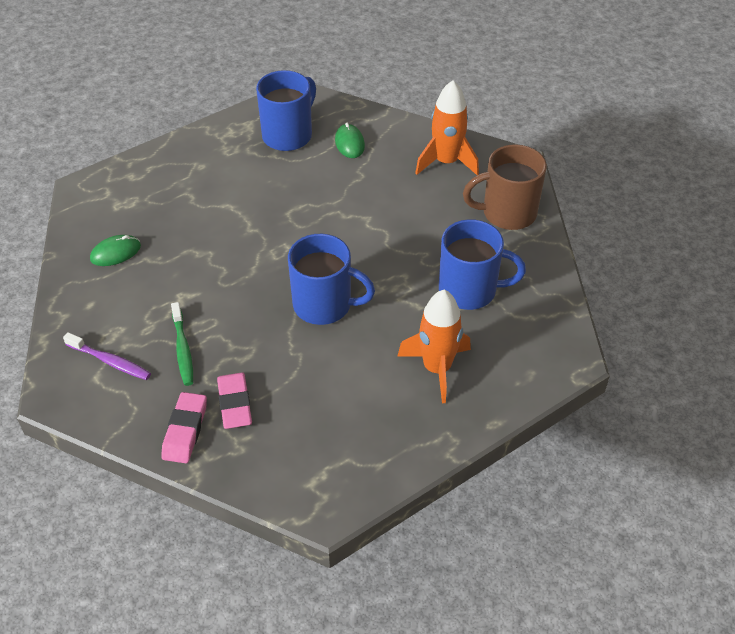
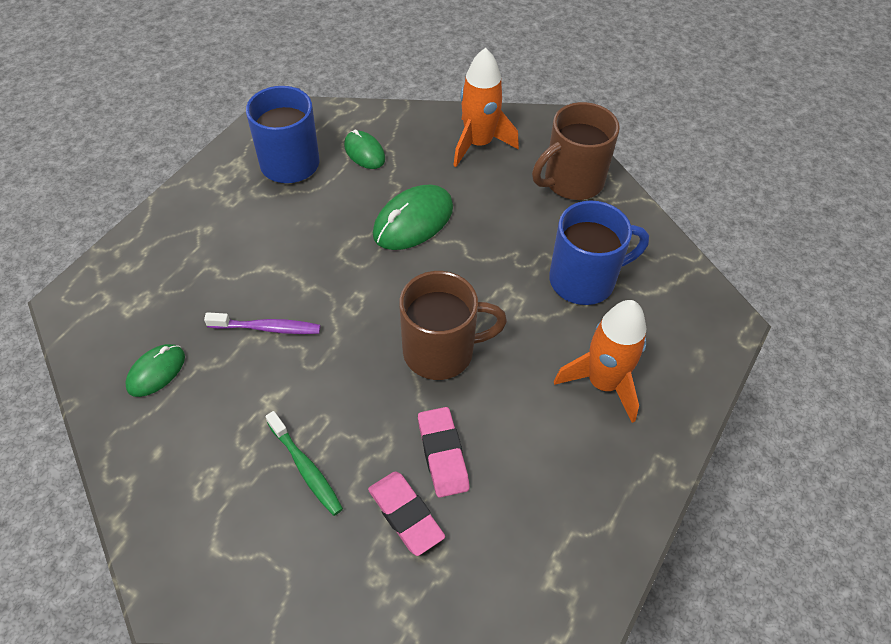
camera: 25 degrees left, 5 degrees up
purple toothbrush [63,332,151,380] -> purple toothbrush moved to [204,312,320,334]
pink eraser [161,392,207,463] -> pink eraser moved to [418,407,470,498]
blue mug [288,234,375,325] -> brown mug [399,271,507,380]
none -> green mouse [373,184,453,250]

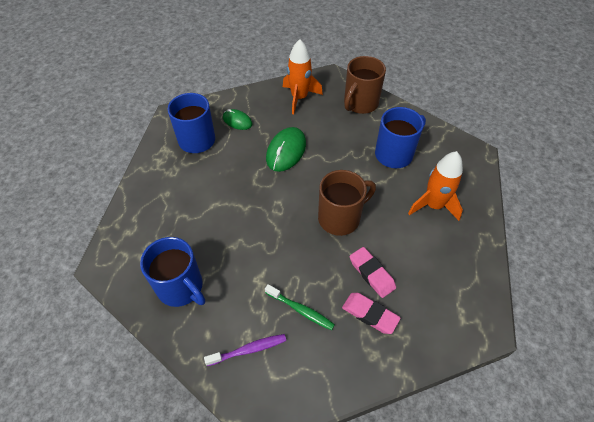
camera: 20 degrees left, 0 degrees up
green mouse [125,344,185,397] -> blue mug [140,237,205,307]
purple toothbrush [204,312,320,334] -> purple toothbrush moved to [204,334,286,366]

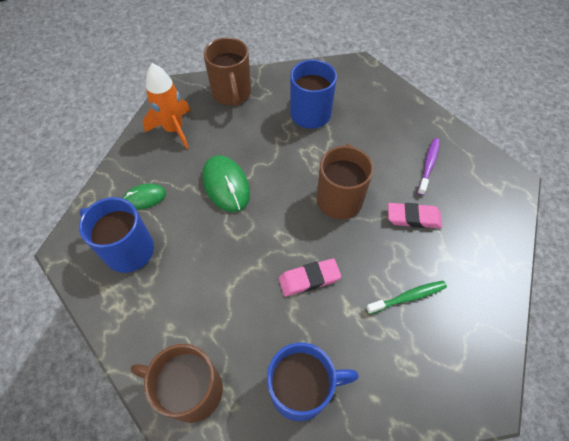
camera: 50 degrees left, 5 degrees up
purple toothbrush [204,334,286,366] -> purple toothbrush moved to [417,138,440,195]
pink eraser [342,293,401,334] -> pink eraser moved to [279,258,341,296]
orange rocket [408,151,463,221] -> none
none -> brown mug [130,344,223,423]

